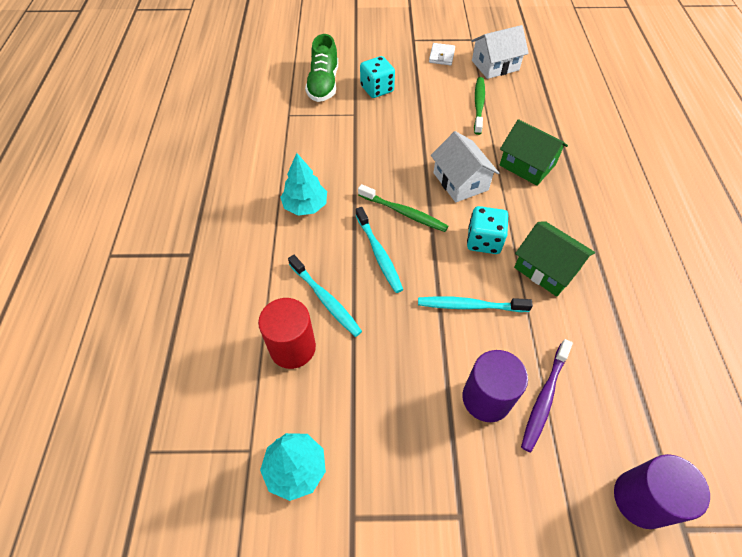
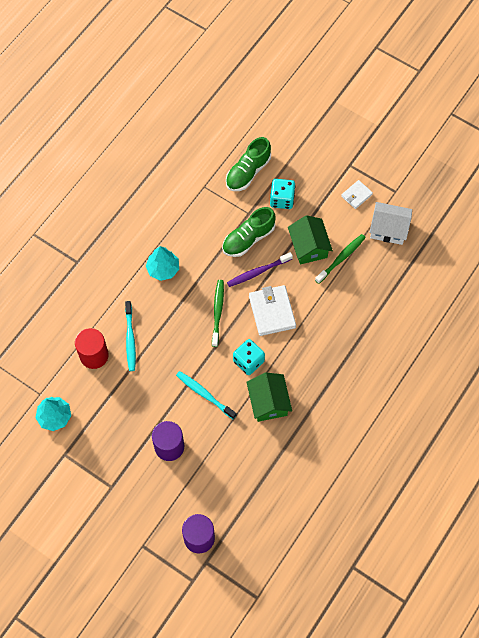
camera: 35 degrees right, 10 degrees up
turquoise toothbrush [356,207,403,293] -> none
green toothbrush [358,184,448,232] -> green toothbrush turned 150 degrees counterclockwise [212,280,224,347]
white house [431,131,499,203] -> white wallet [249,285,296,336]
green house [500,119,568,186] -> green house moved to [288,215,333,265]
purple toothbrush [521,339,573,452] -> purple toothbrush moved to [227,252,293,287]
none -> green shoe [222,207,276,257]

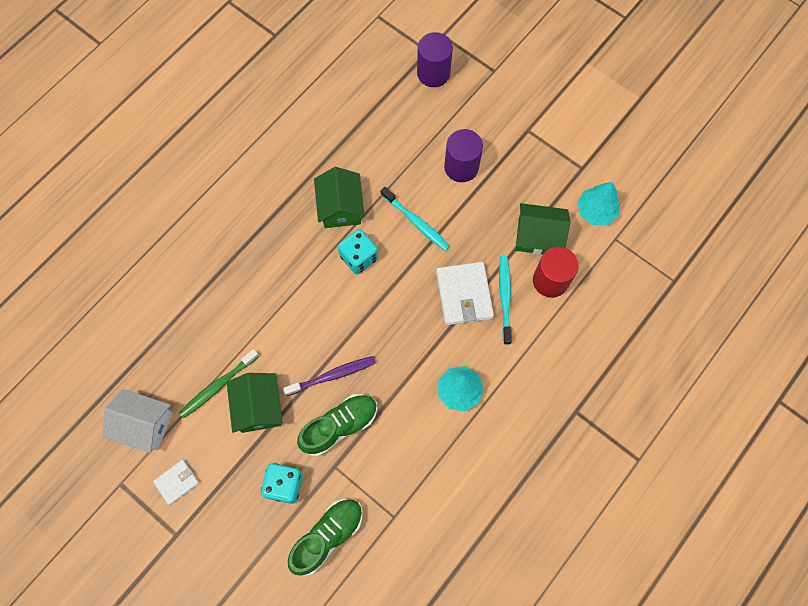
camera: 175 degrees left, 5 degrees up
green toothbrush [212,280,224,347] -> none
white wallet [249,285,296,336] -> white wallet moved to [436,262,494,325]
none -> green house [516,203,570,255]

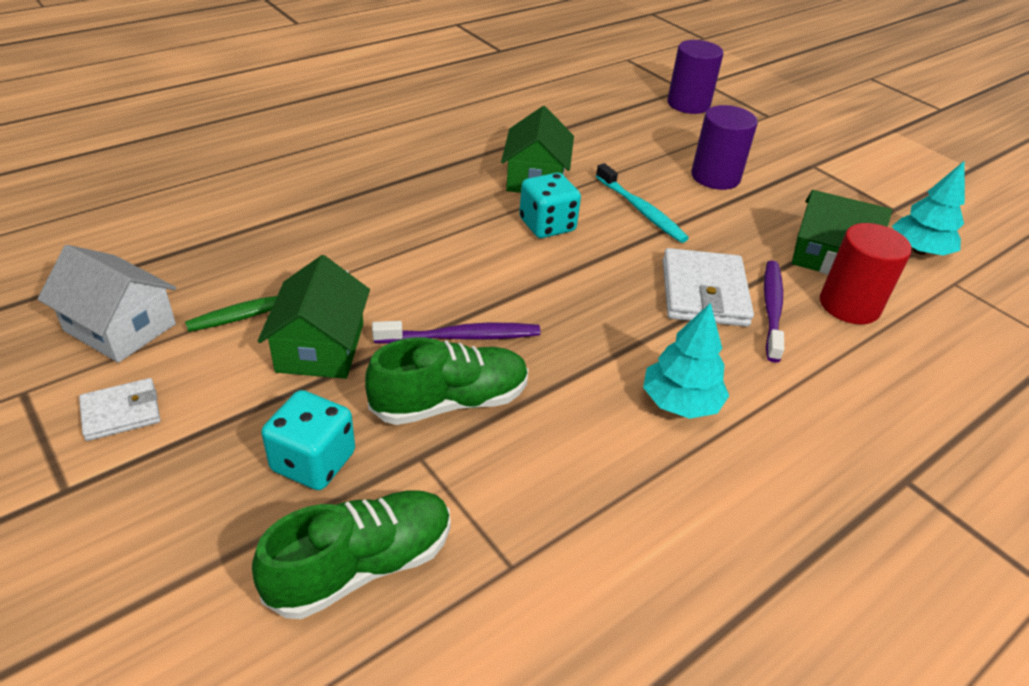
camera: 10 degrees right, 30 degrees down
turquoise toothbrush [499,256,512,345] -> purple toothbrush [764,261,784,363]

